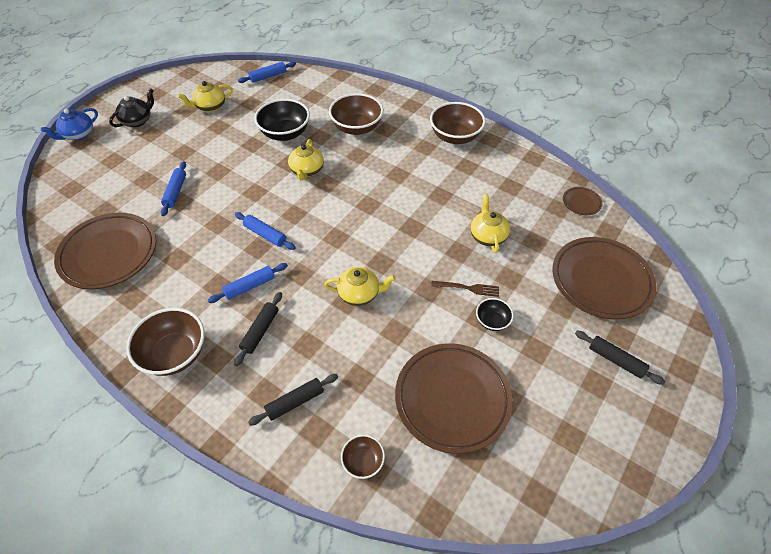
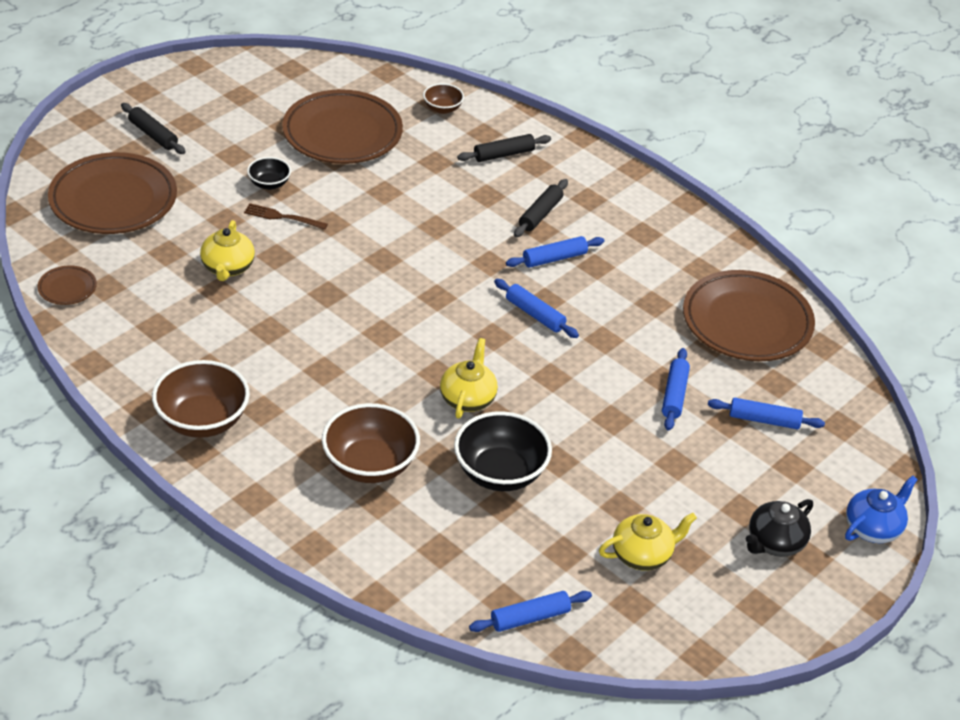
camera: 175 degrees left, 10 degrees down
brown bowl [126,308,205,376] -> none
yellow teapot [324,267,396,306] -> none
none -> blue rolling pin [708,398,825,429]

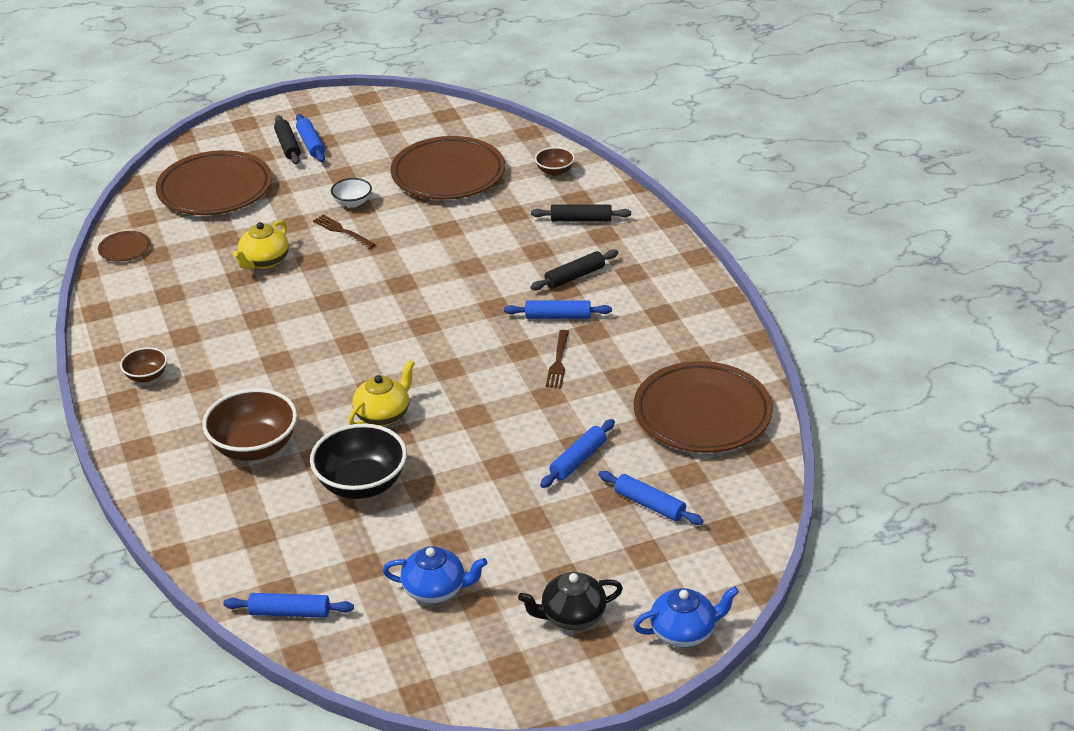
camera: 30 degrees right, 5 degrees down
brown bowl [152,360,250,438] -> brown bowl [120,347,167,382], size x0.52
black bowl [247,157,291,190] -> white bowl [331,178,372,208]
blue rolling pin [494,279,579,338] -> blue rolling pin moved to [296,114,325,162]
yellow teapot [599,513,697,571] -> blue teapot [383,546,487,604]
none -> brown fork [546,330,569,388]

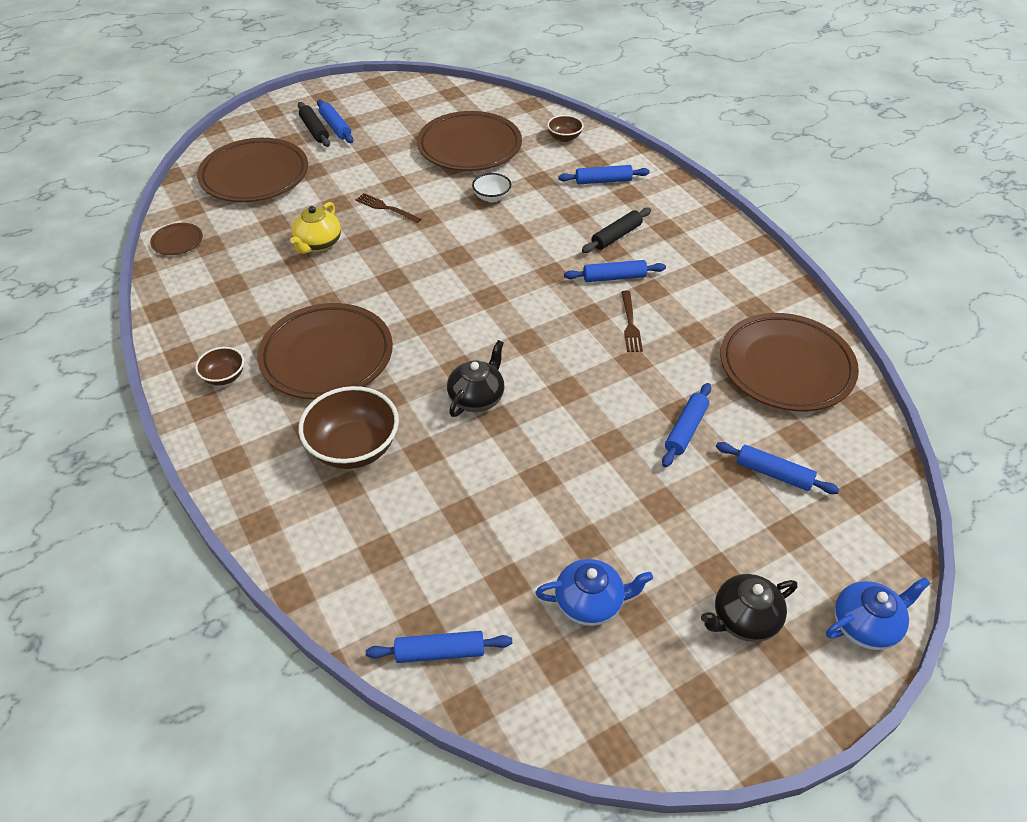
camera: 10 degrees left, 10 degrees up
black bowl [310,424,407,499] -> none
white bowl [331,178,372,208] -> white bowl moved to [472,173,511,202]
yellow teapot [348,360,415,426] -> black teapot [447,340,504,417]
black rolling pin [531,204,631,222] -> blue rolling pin [558,165,650,184]
none -> brown plate [258,303,393,400]

